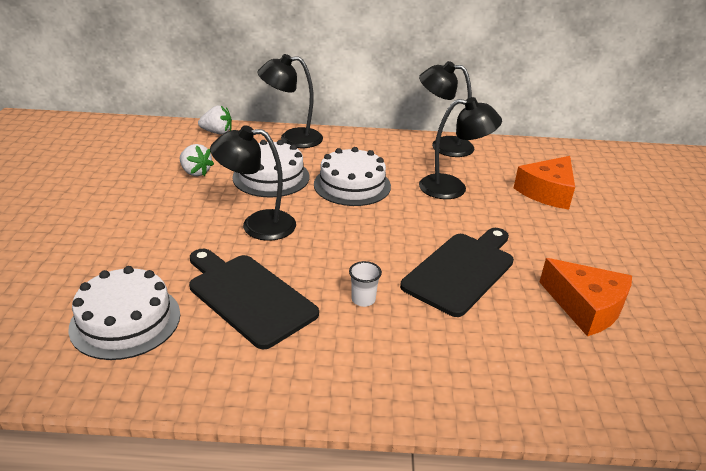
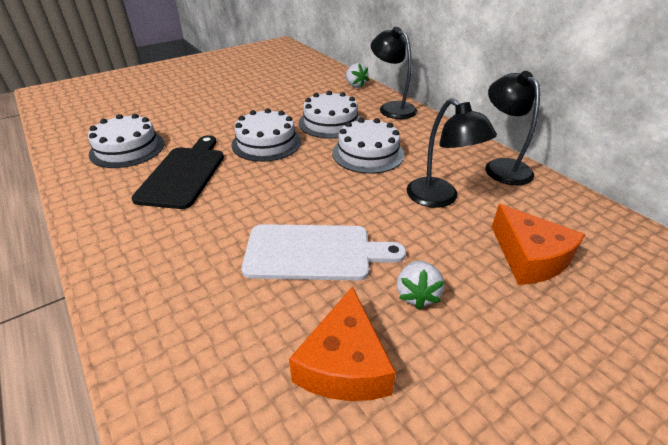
camera: 55 degrees right, 5 degrees up
white strawberry [180,144,214,177] -> white strawberry moved to [397,261,444,310]
black lamp [210,125,296,241] -> white cake [231,108,301,162]
white cup [349,261,382,307] -> none
black cutting board [400,228,514,317] -> white cutting board [242,224,406,281]
orange cheese [514,156,575,210] -> orange cheese turned 120 degrees counterclockwise [492,204,585,285]

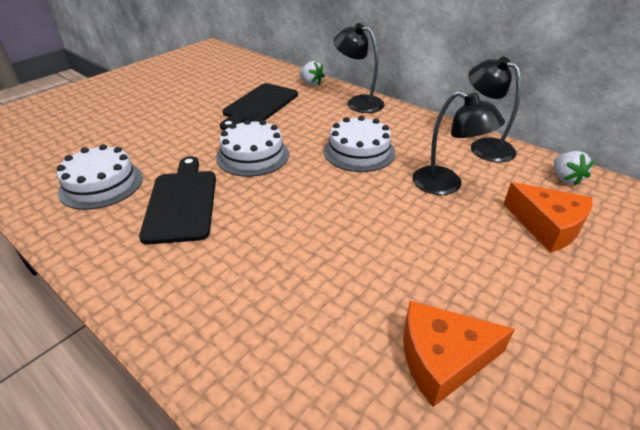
camera: 15 degrees left, 0 degrees up
white cutting board [242,224,406,281] -> none
orange cheese [289,286,396,401] -> orange cheese turned 90 degrees clockwise [403,301,515,407]
white cake [299,91,361,139] -> none
white strawberry [397,261,444,310] -> white strawberry moved to [554,151,594,186]
none -> black cutting board [220,83,298,131]

